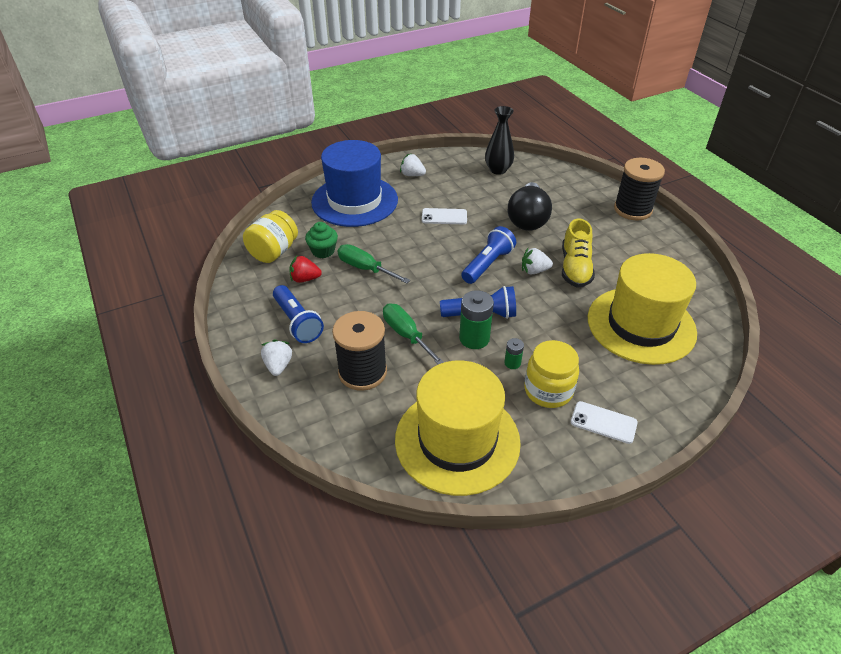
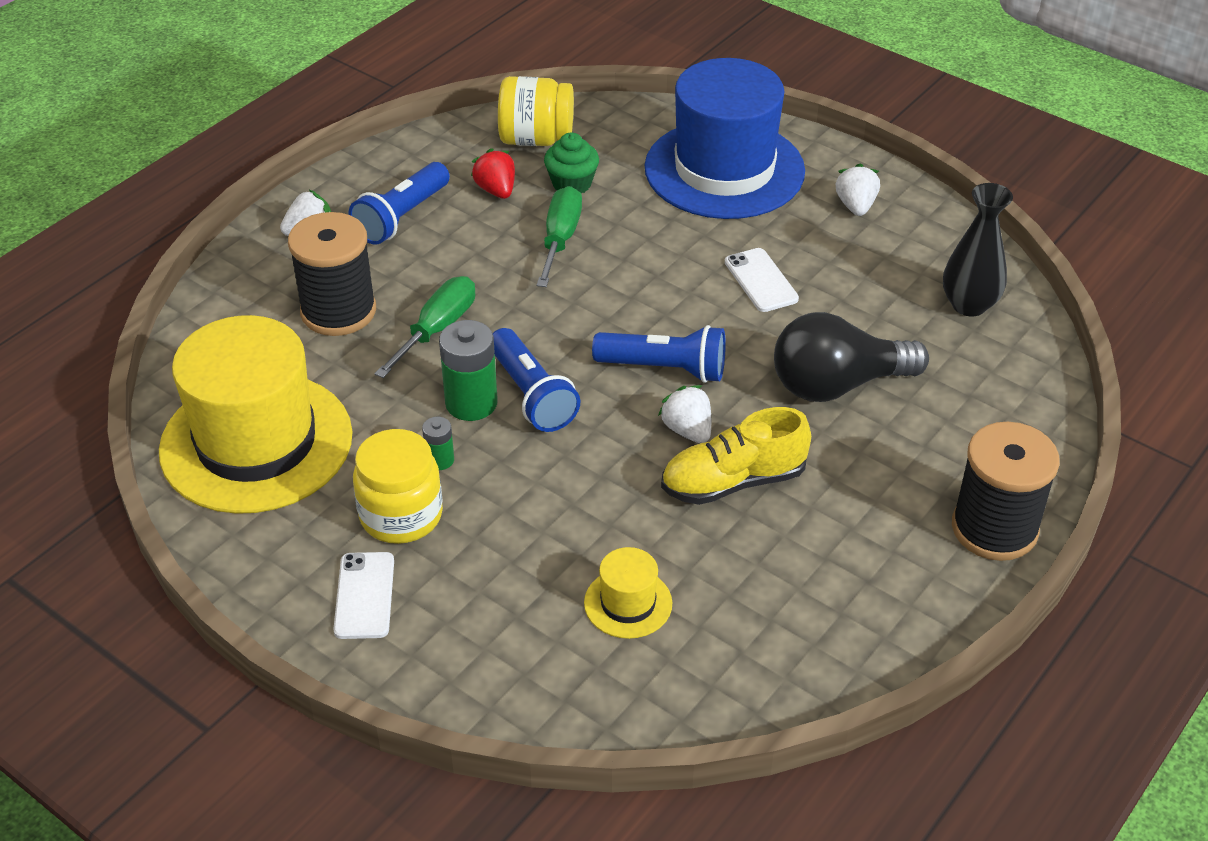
camera: 65 degrees right, 0 degrees up
yellow hat [588,253,697,365] -> yellow hat [584,547,672,639], size x0.42

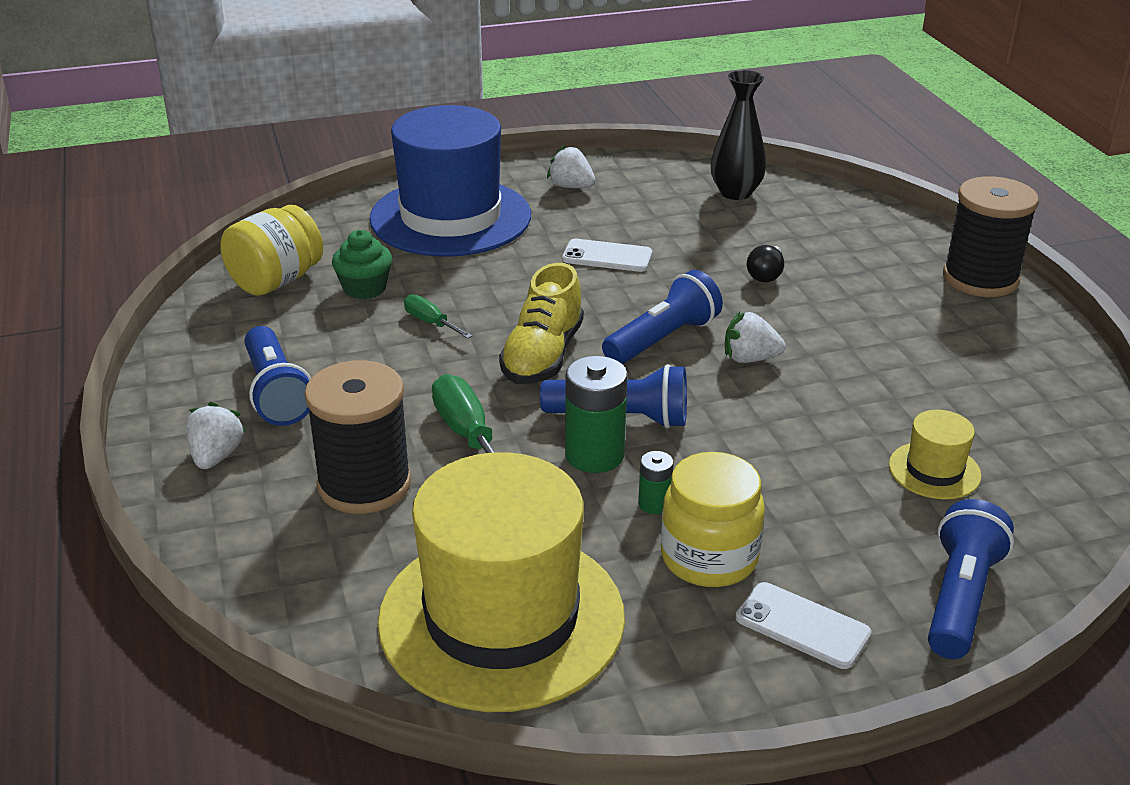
camera: 55 degrees left, 10 degrees down
red strawberry [471,148,515,199] -> none
green screwdriver [537,186,582,287] -> green screwdriver [404,294,472,339], size x0.59
yellow shoe [661,407,811,505] -> yellow shoe moved to [499,263,584,384]
black light bulb [774,312,929,402] -> black light bulb [747,245,784,282], size x0.45
none -> blue flashlight [928,499,1014,659]

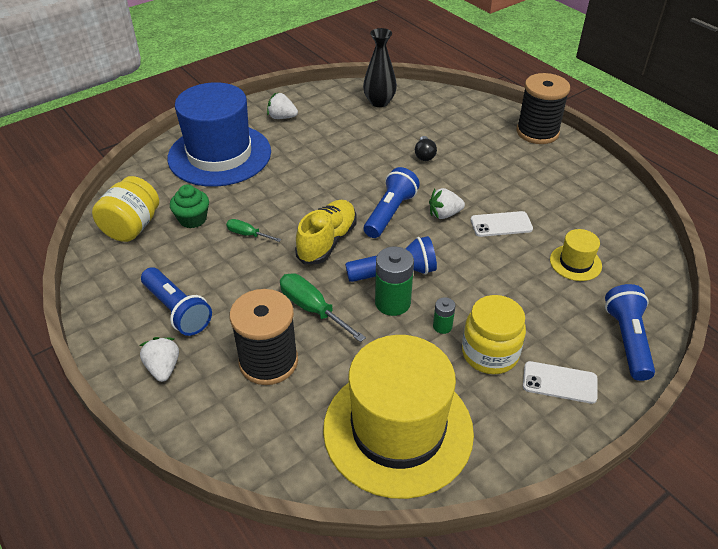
camera: 20 degrees left, 10 degrees up
yellow shoe [499,263,584,384] -> yellow shoe turned 150 degrees counterclockwise [295,200,357,264]
white phone [562,239,652,272] -> white phone moved to [471,211,533,237]

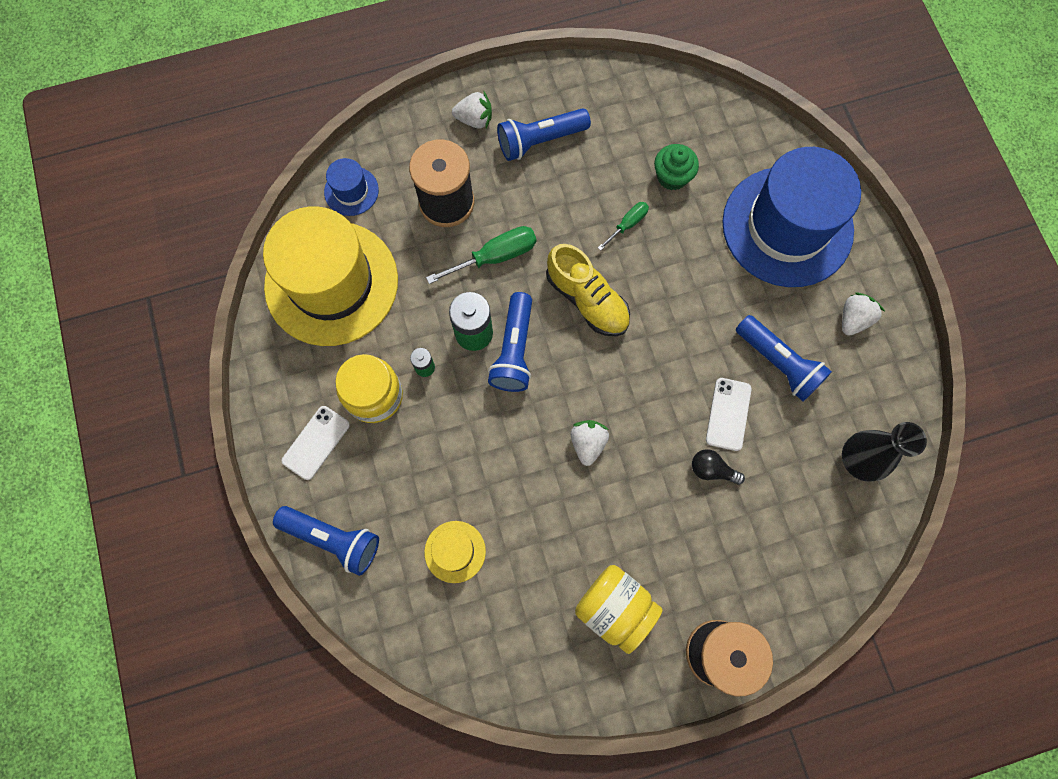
camera: 110 degrees right, 30 degrees up
yellow jar [92,176,159,242] -> yellow jar moved to [575,565,662,654]
blue flashlight [364,167,420,238] -> blue flashlight moved to [736,315,832,401]
white phone [471,211,533,237] -> white phone moved to [706,378,752,451]
none -> blue hat [324,158,379,216]

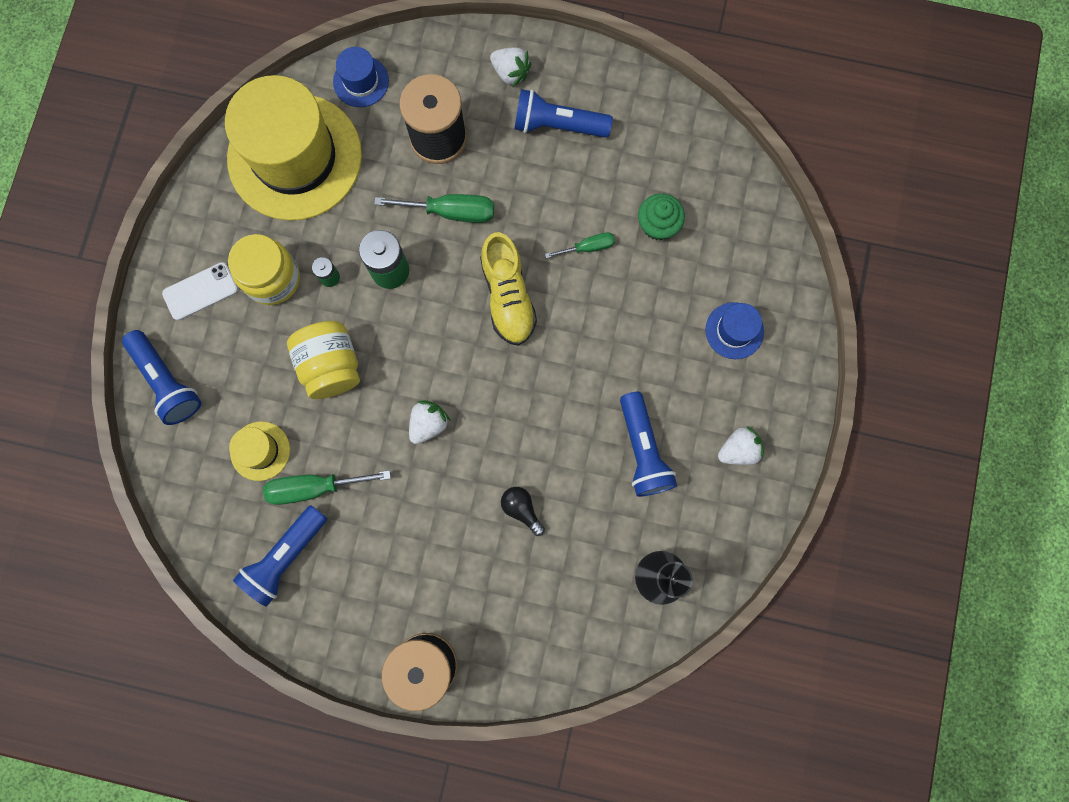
camera: 30 degrees right, 5 degrees up
blue flashlight [488,292,532,392] -> blue flashlight moved to [233,505,327,607]
yellow jar [575,565,662,654] -> yellow jar moved to [287,321,360,399]
white phone [706,378,752,451] -> none
blue hat [722,147,861,287] -> blue hat [705,302,764,359], size x0.42
none -> green screwdriver [263,470,391,505]

